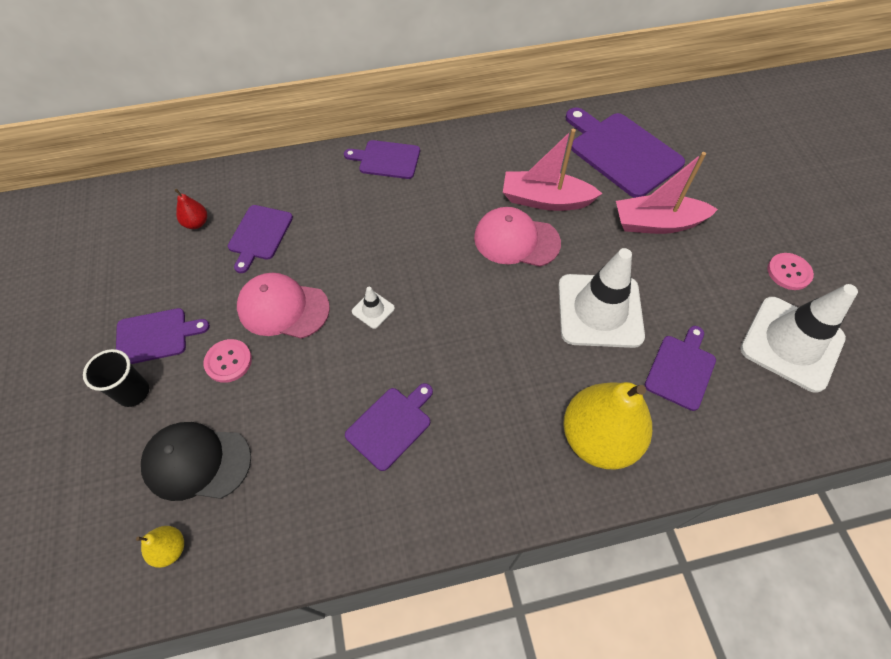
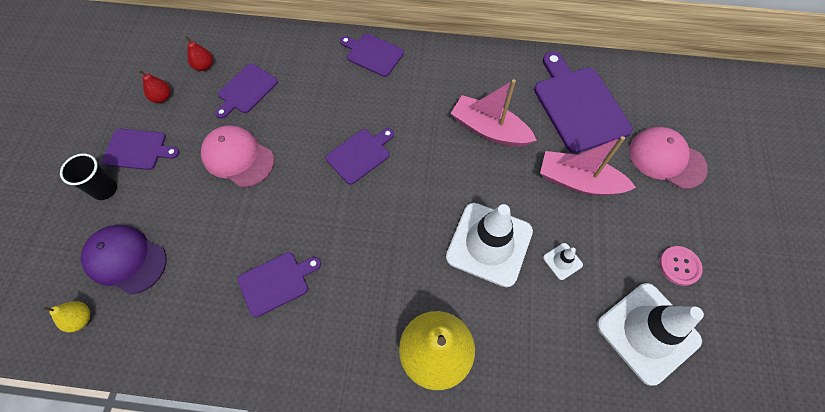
camera: 20 degrees right, 5 degrees up
black cap [141,422,251,501] -> purple cap [81,225,166,295]
pink button [204,339,252,383] -> none
white traffic cone [352,287,395,329] -> white traffic cone moved to [543,243,583,280]
pink cap [474,207,561,267] -> pink cap moved to [629,127,708,189]
purple cutting board [645,326,716,411] -> purple cutting board moved to [326,128,394,185]
none -> red pear [139,70,171,103]

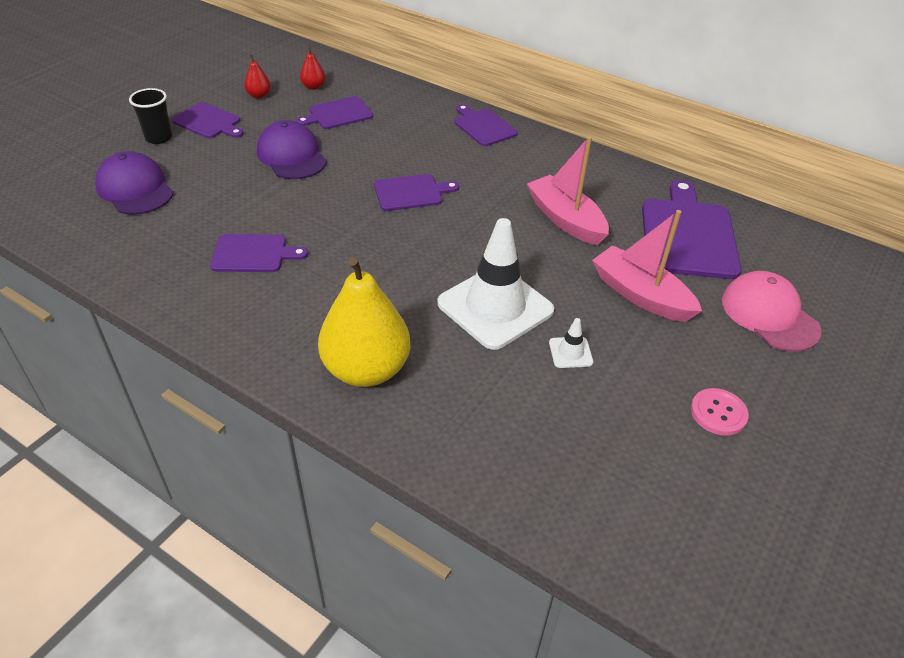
camera: 25 degrees right, 20 degrees down
yellow pear [43,301,90,332] -> none
pink cap [201,125,274,187] -> purple cap [257,120,327,179]
white traffic cone [597,283,704,386] -> none

